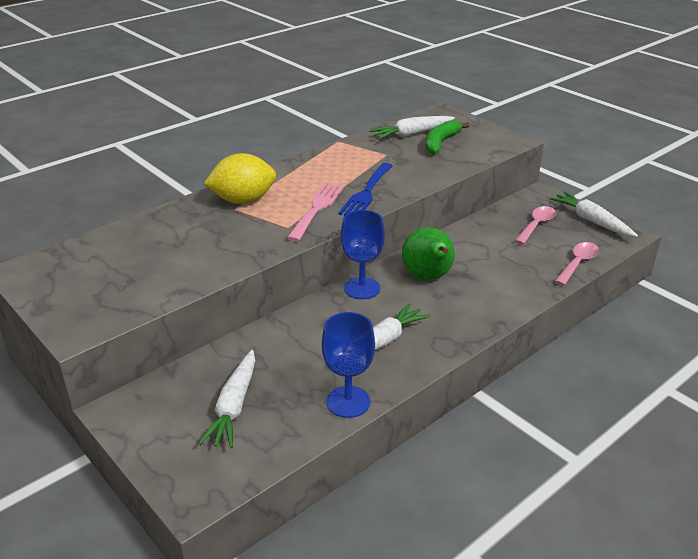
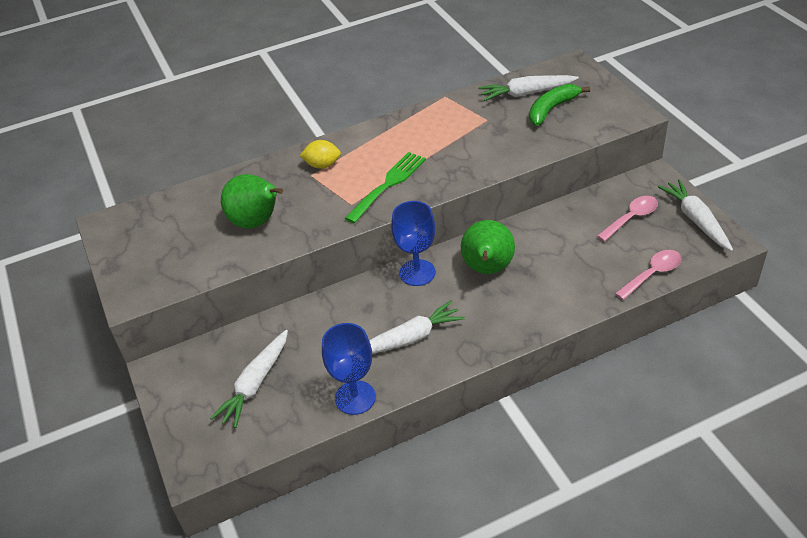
camera: 20 degrees right, 10 degrees up
yellow lemon [204,153,276,204] -> yellow lemon [299,140,341,169], size x0.58
pink fork [287,183,344,242] -> green fork [345,152,426,223]
blue fork [338,163,393,216] -> none
none -> green pear [221,174,283,229]

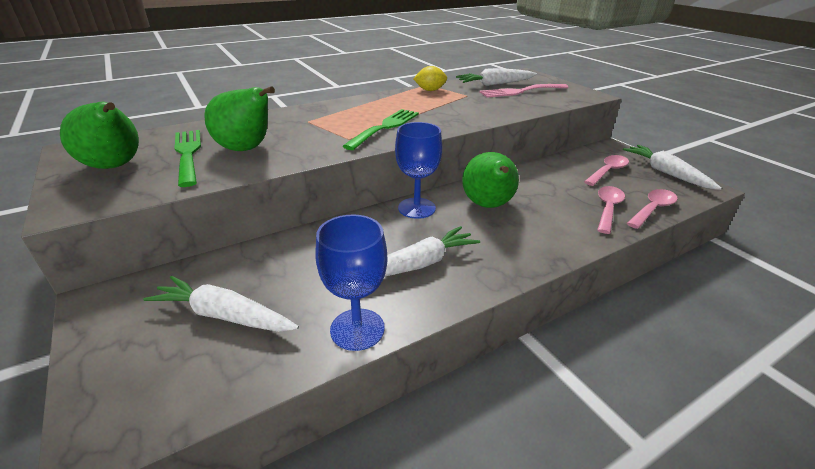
camera: 10 degrees left, 10 degrees down
white carrot [210,330,288,428] -> white carrot turned 90 degrees clockwise [143,276,299,332]
yellow lemon [299,140,341,169] -> yellow lemon moved to [413,66,447,91]
green banana [529,84,590,126] -> pink fork [479,84,569,98]
none -> green pear [60,102,139,169]
none -> green fork [174,130,201,187]
none -> pink spoon [597,186,625,234]

